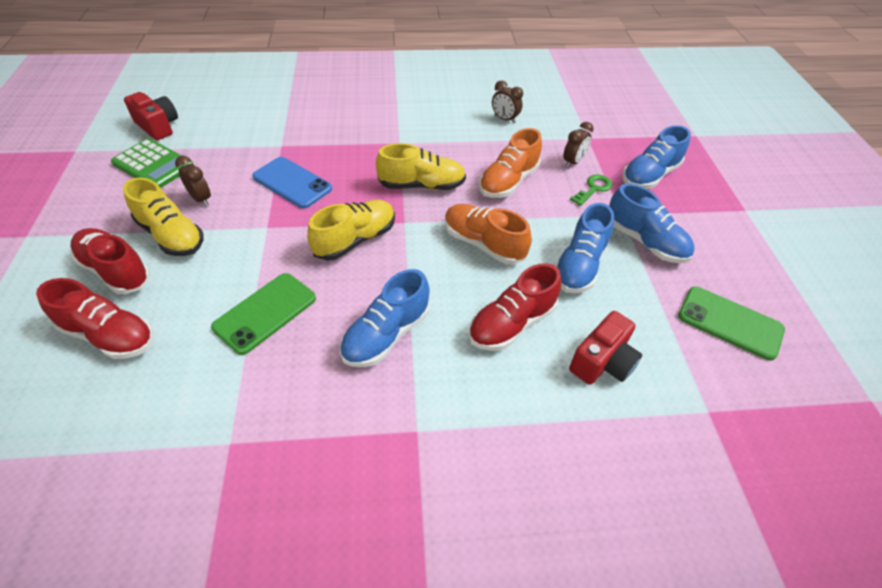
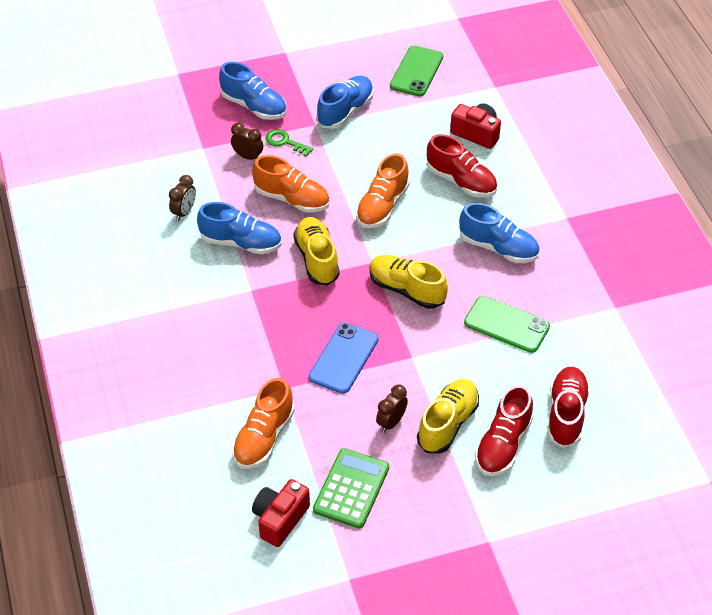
camera: 100 degrees left, 0 degrees up
blue shoe [555,203,614,293] -> blue shoe moved to [197,202,282,254]
none -> orange shoe [232,378,295,469]

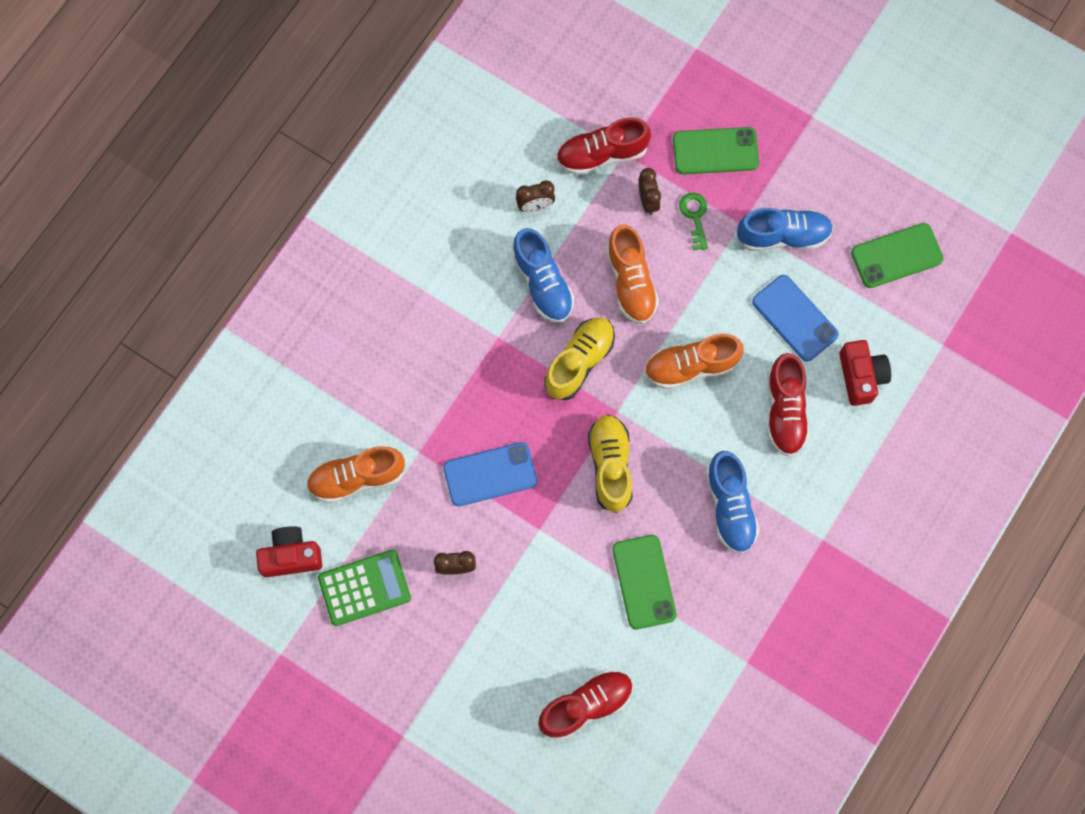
camera: 50 degrees right, 25 degrees up
blue shoe [219,62,286,120] -> green phone [673,127,759,174]
yellow shoe [417,379,479,453] -> none
red shoe [475,385,533,476] -> red shoe moved to [556,117,651,175]
none -> blue phone [752,275,839,362]

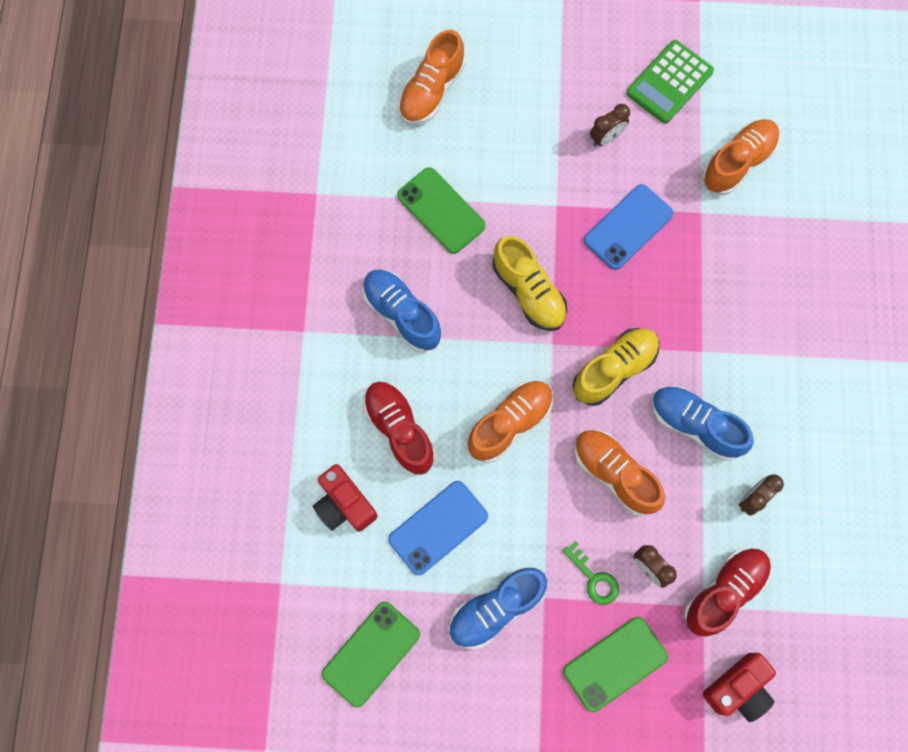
camera: 150 degrees right, 0 degrees up
red camera [256,526,322,577] -> red camera moved to [703,653,776,722]
red shoe [538,670,633,740] -> orange shoe [398,30,465,125]
yellow shoe [544,317,615,400] -> yellow shoe turned 135 degrees counterclockwise [572,328,660,406]
blue phone [752,275,839,362] -> blue phone turned 60 degrees counterclockwise [388,481,488,576]

